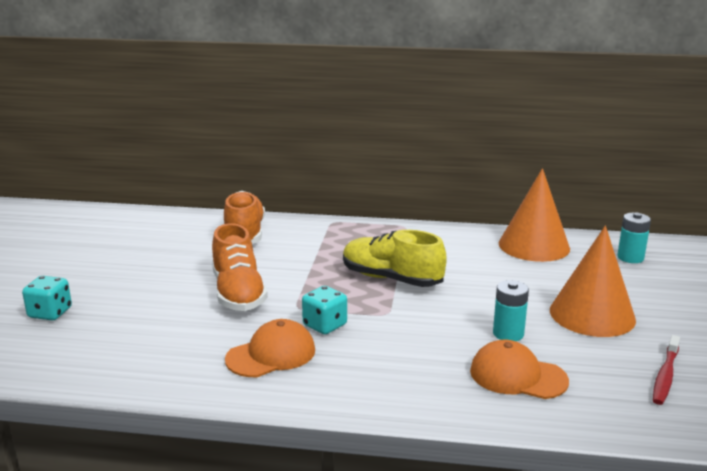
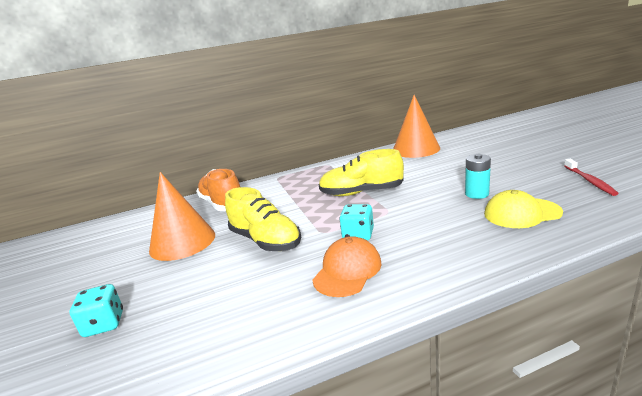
camera: 25 degrees left, 0 degrees up
orange shoe [212,223,268,311] -> yellow shoe [225,187,301,251]
orange cap [470,340,569,399] -> yellow cap [484,190,563,228]
orange cone [550,226,636,337] -> orange cone moved to [149,172,215,261]
turquoise battery [617,213,651,263] -> none

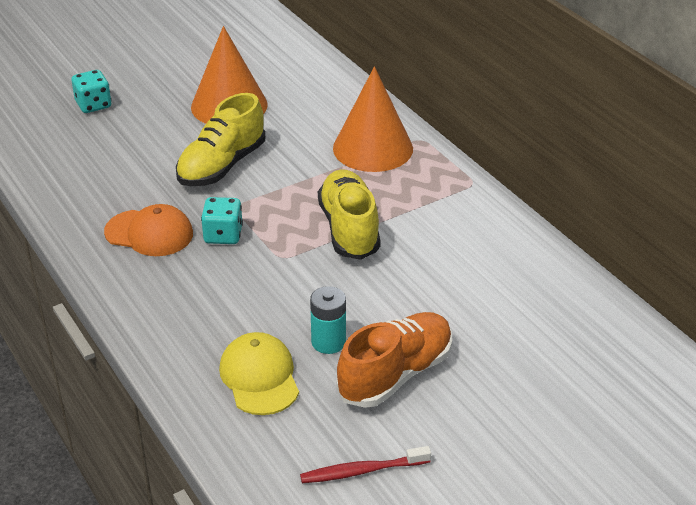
camera: 75 degrees right, 15 degrees up
orange shoe [196,169,240,211] -> orange shoe moved to [336,312,452,408]
orange cone [393,95,440,158] -> orange cone moved to [333,66,413,172]

